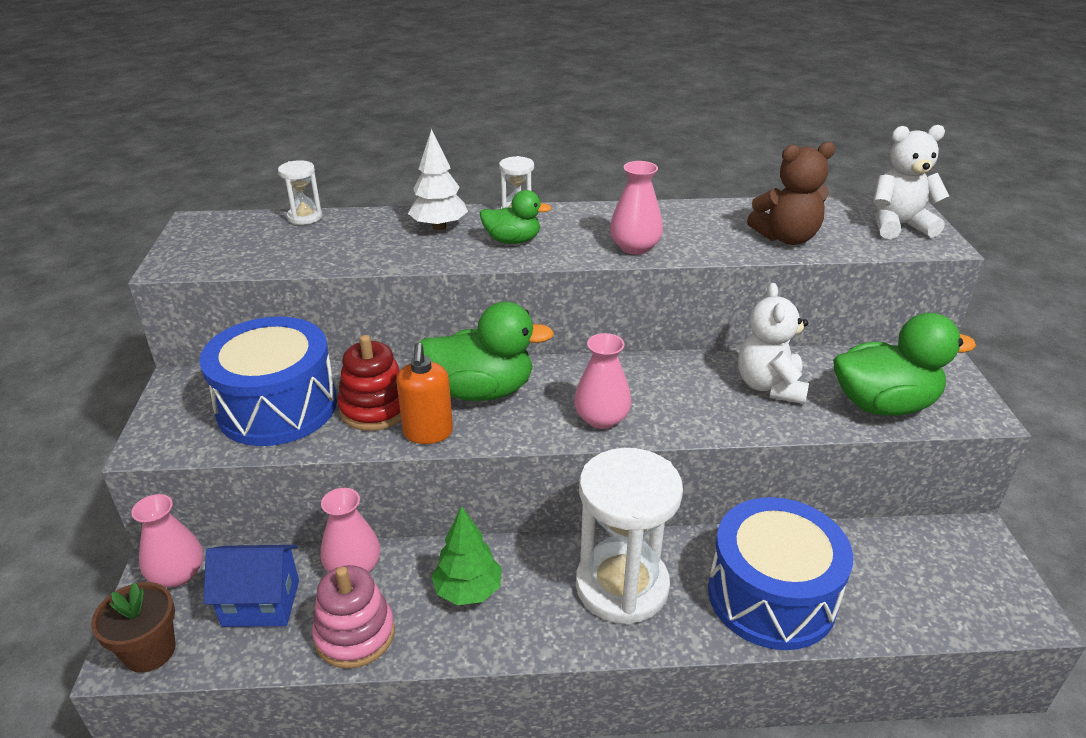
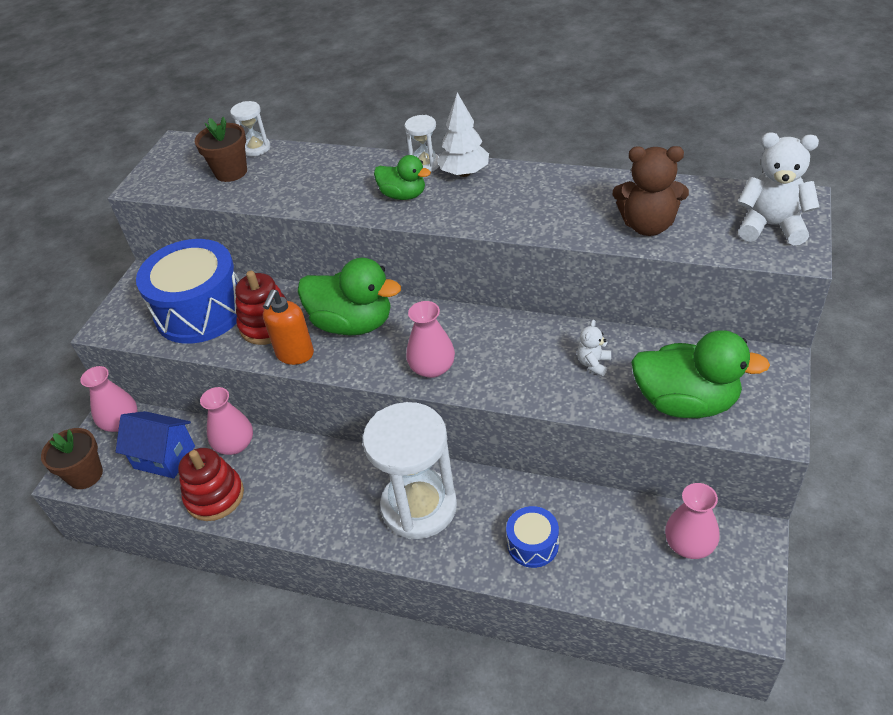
camera: 25 degrees right, 10 degrees up
pink stacking toy [312,565,395,668] -> red stacking toy [178,448,244,521]
white tree [408,129,468,230] -> white tree moved to [437,92,489,177]
green tree [431,506,502,605] -> none
pink vase [610,161,663,255] -> pink vase moved to [665,483,720,559]
blue drum [708,497,853,650] -> blue drum [506,506,559,568], size x0.48
white teddy bear [738,283,809,404] -> white teddy bear [577,320,611,376], size x0.52
none -> brown flower pot [195,116,247,182]

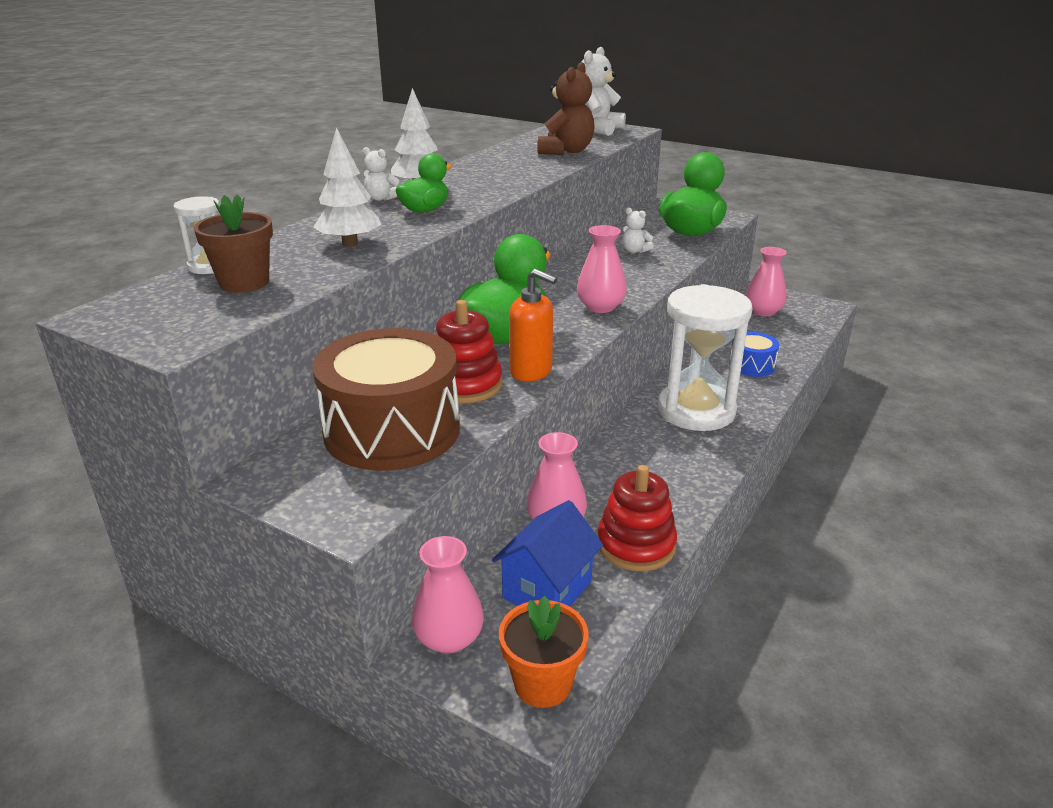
camera: 80 degrees left, 15 degrees down
brown flower pot [41,428,103,489] -> orange flower pot [499,596,589,708]
blue drum [136,239,239,344] -> brown drum [312,328,460,471]
white hourglass [405,115,439,172] -> white teddy bear [363,147,399,201]
none -> white tree [313,127,382,247]

